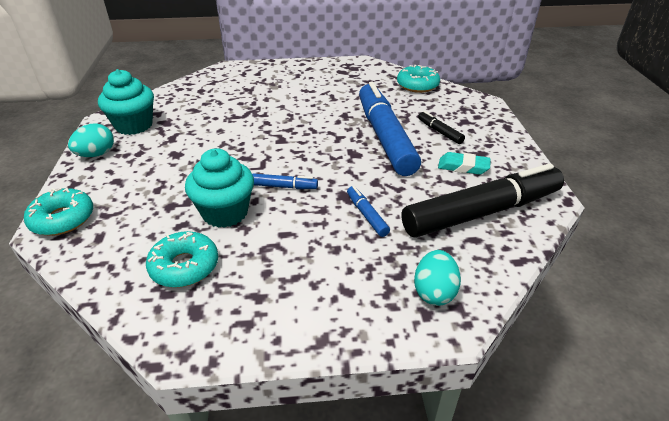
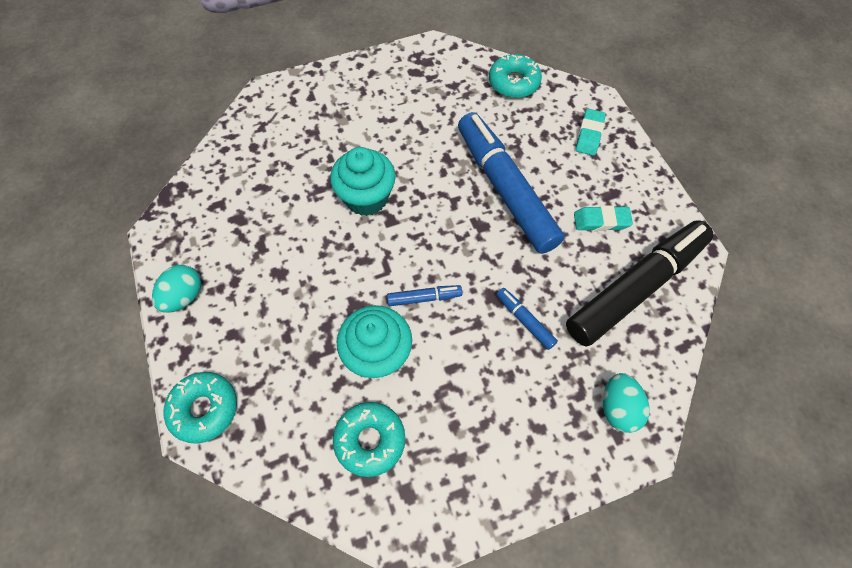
camera: 15 degrees left, 25 degrees up
turquoise cupcake [98,69,154,135] -> turquoise cupcake moved to [330,147,396,216]
black marker [418,111,465,144] -> none
none -> turquoise eraser [576,109,606,156]

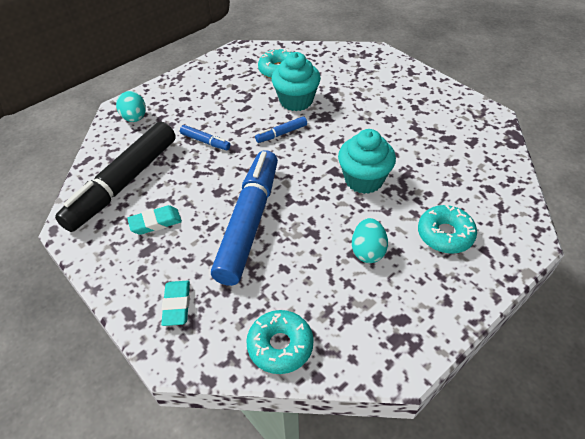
camera: 160 degrees right, 15 degrees down
turquoise egg [152,265,201,313] -> turquoise egg moved to [352,218,388,263]
turquoise donut [163,372,237,444] -> turquoise donut moved to [418,205,477,254]
blue marker [458,112,565,254] -> blue marker turned 120 degrees counterclockwise [211,150,278,286]

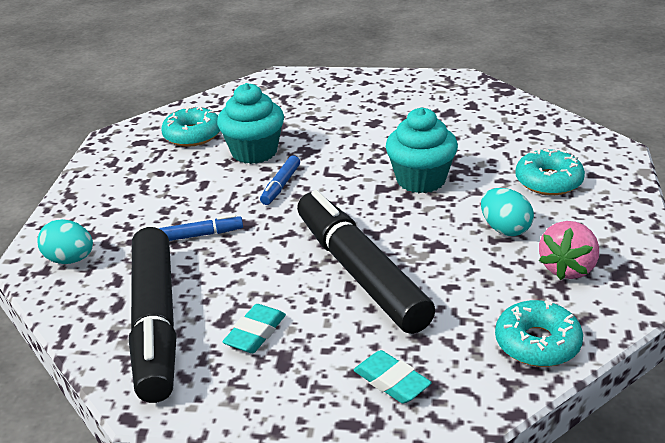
camera: 40 degrees left, 15 degrees down
blue marker [211,150,278,286] -> black marker [297,190,435,334]
none -> pink strawberry [539,221,599,280]

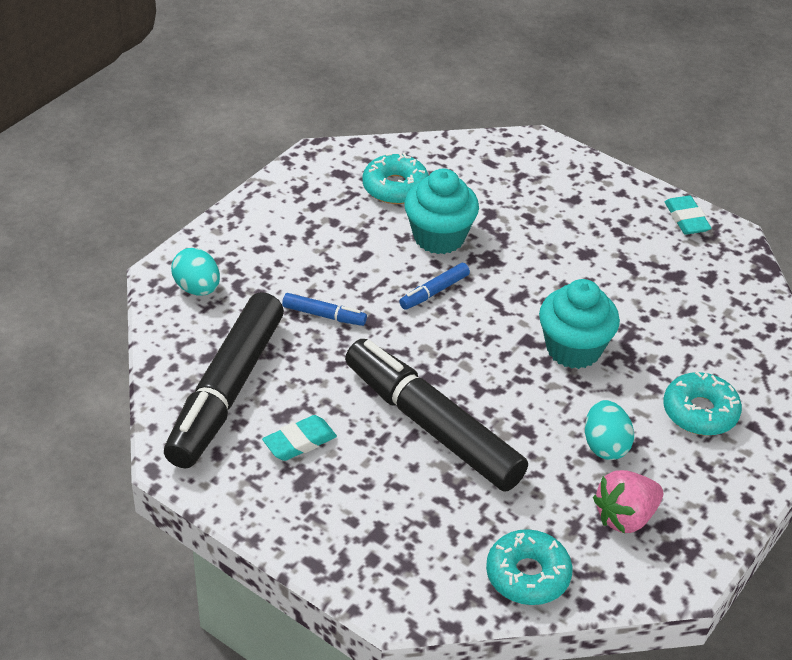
camera: 25 degrees right, 10 degrees up
black marker [297,190,435,334] -> black marker turned 45 degrees counterclockwise [345,339,528,492]
turquoise eraser [353,350,432,403] -> turquoise eraser moved to [665,196,711,235]

